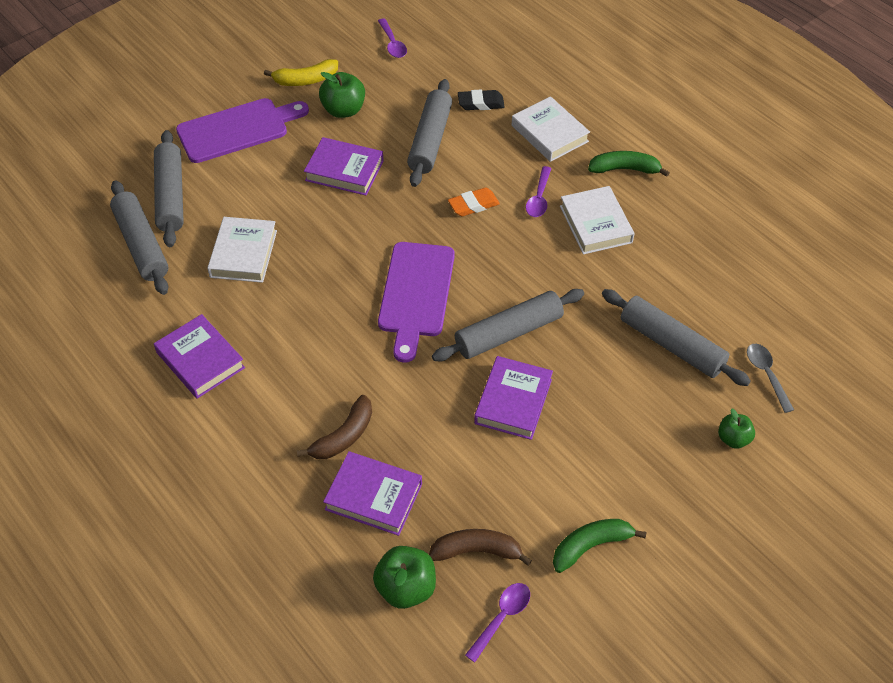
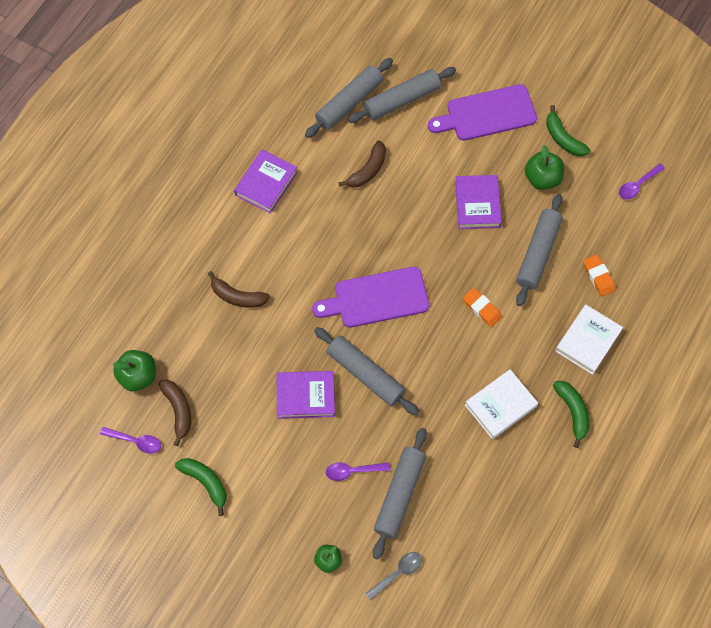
camera: 70 degrees right, 15 degrees up
purple cutting board [176,98,309,163] -> purple cutting board turned 120 degrees clockwise [428,84,537,141]
white book [207,217,277,283] -> brown banana [338,141,386,187]
yellow banana [264,59,338,86] -> green banana [546,105,590,156]
purple book [323,451,422,536] -> none
grey rolling pin [407,79,452,187] -> grey rolling pin turned 60 degrees counterclockwise [516,194,563,306]
black eraser [458,90,505,110] -> orange eraser [583,254,615,296]
purple spoon [526,166,551,217] -> purple spoon moved to [326,463,391,481]

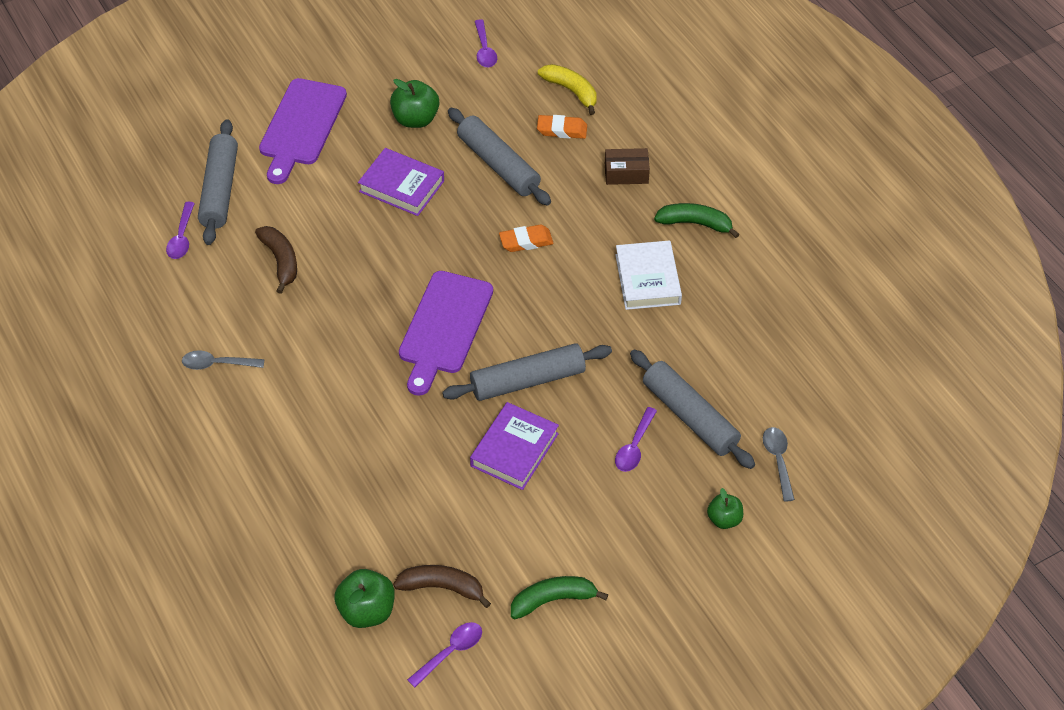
camera: 60 degrees left, 15 degrees down
brown banana [208,271,270,308] -> none
purple book [234,150,297,213] -> grey spoon [182,350,264,370]
grey rolling pin [305,58,393,138] -> purple spoon [166,202,195,259]
green banana [546,105,590,156] -> none
white book [555,305,623,375] -> brown box [605,148,650,185]
none -> yellow banana [538,64,597,115]

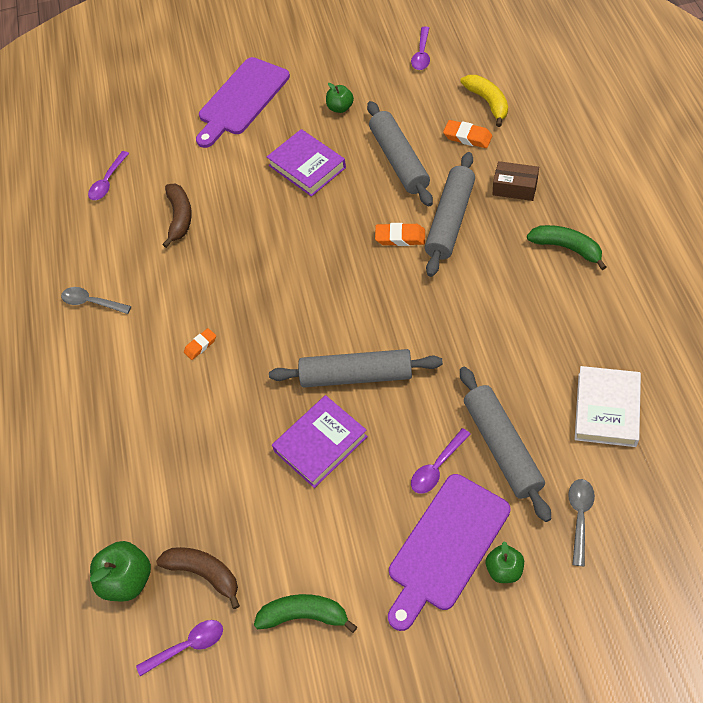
camera: 25 degrees right, 5 degrees up
grey rolling pin [198,119,238,245] -> grey rolling pin moved to [425,152,475,277]
green apple [390,79,439,128] -> green apple [326,83,354,113], size x0.63
purple cutting board [399,271,493,396] -> purple cutting board moved to [388,474,511,631]
white book [615,240,682,310] -> white book moved to [575,366,641,447]
none -> orange eraser [184,328,216,360]

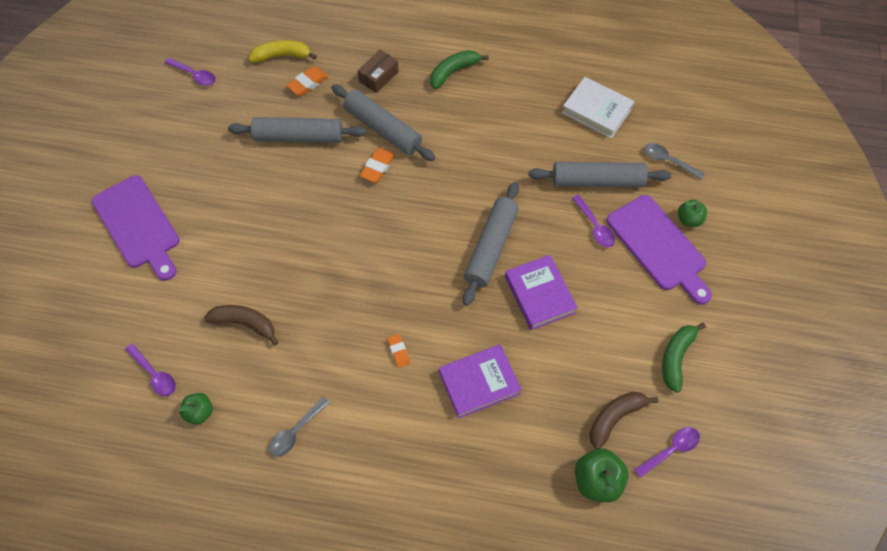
camera: 75 degrees left, 5 degrees up
purple spoon [136,620,223,676] -> purple spoon turned 60 degrees clockwise [634,427,700,478]
purple book [267,129,346,197] -> purple book moved to [439,344,522,418]
green apple [326,83,354,113] -> green apple moved to [179,393,213,425]

